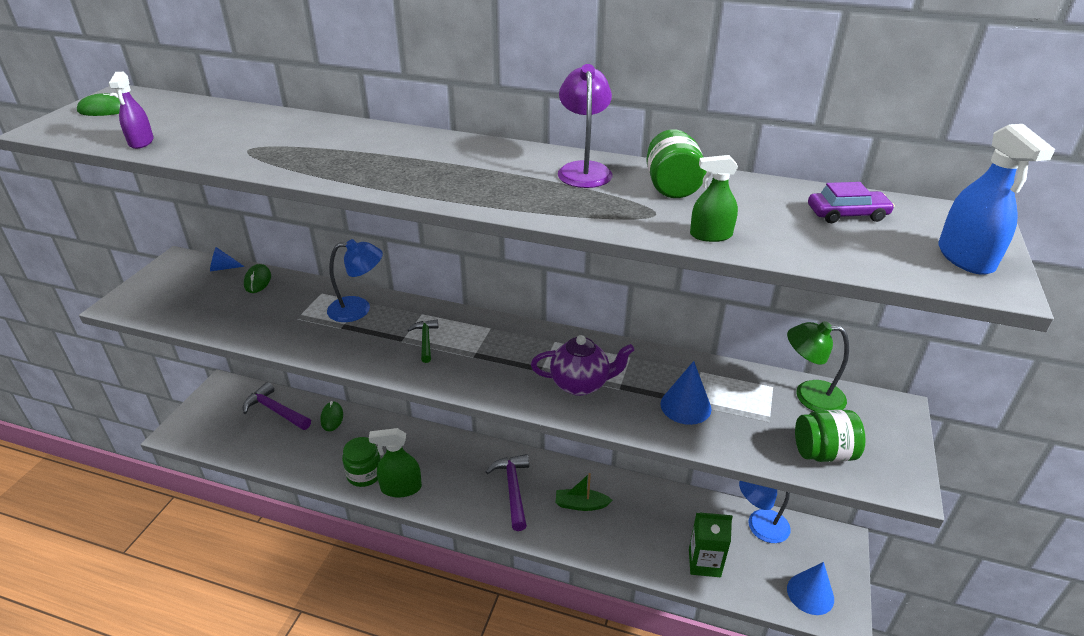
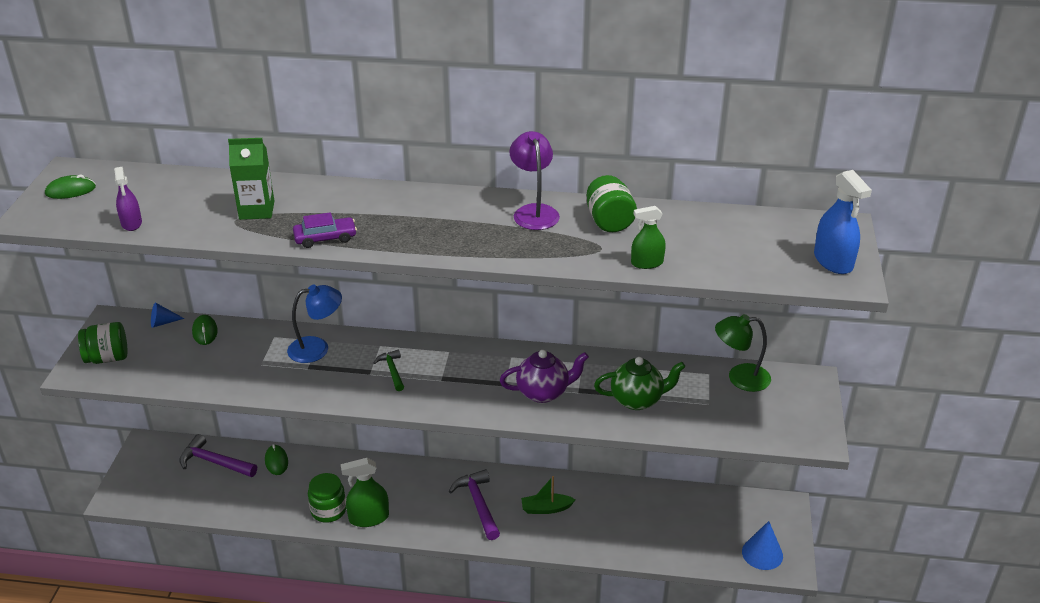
camera: 10 degrees left, 0 degrees up
blue cone [660,361,712,425] -> green teapot [594,357,685,410]
green carton [689,513,733,577] -> green carton moved to [228,138,274,220]
blue lamp [739,481,791,543] -> none
green jar [795,410,866,462] -> green jar moved to [78,322,128,364]
purple car [808,182,895,223] -> purple car moved to [293,212,357,248]

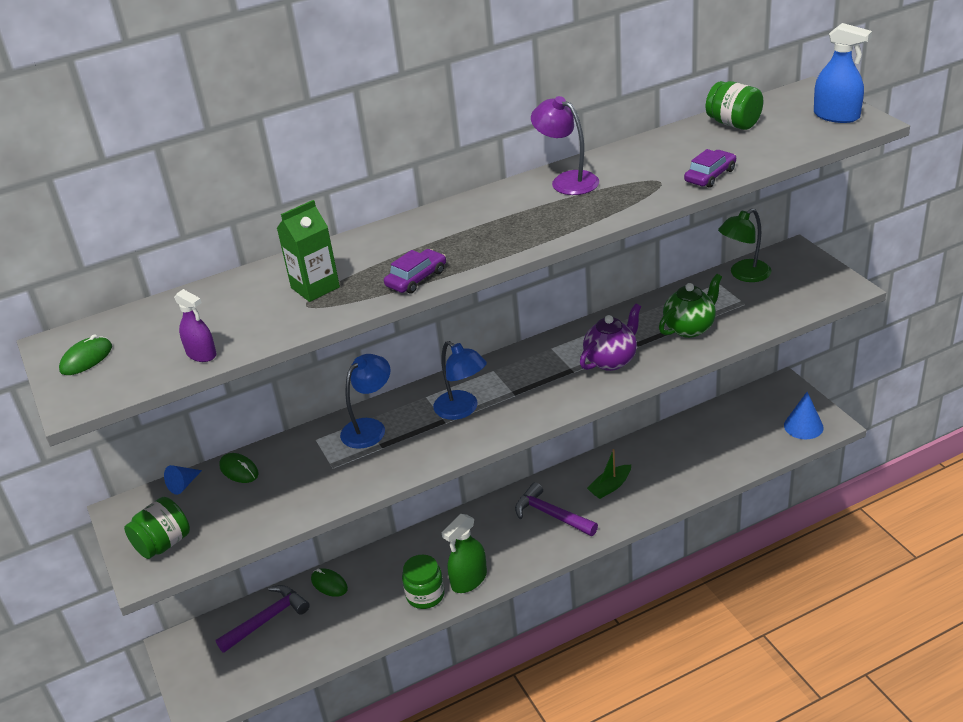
camera: 30 degrees left, 0 degrees up
purple hammer [179,434,257,477] -> purple hammer turned 150 degrees clockwise [216,585,310,653]
green hammer [373,350,404,391] -> blue lamp [433,341,487,420]
green jar [587,175,637,232] -> green jar moved to [706,81,763,130]
green spray bottle [631,206,666,269] -> purple car [684,149,736,188]

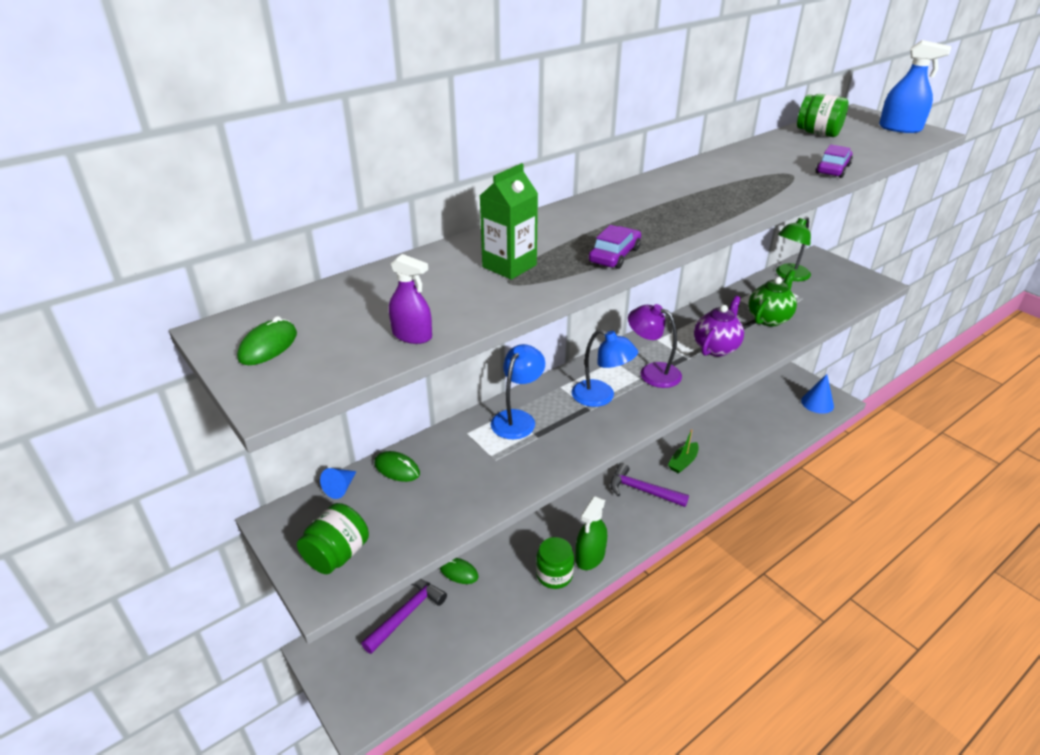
camera: 15 degrees left, 0 degrees up
purple lamp [531,96,599,195] -> purple lamp moved to [628,304,682,388]

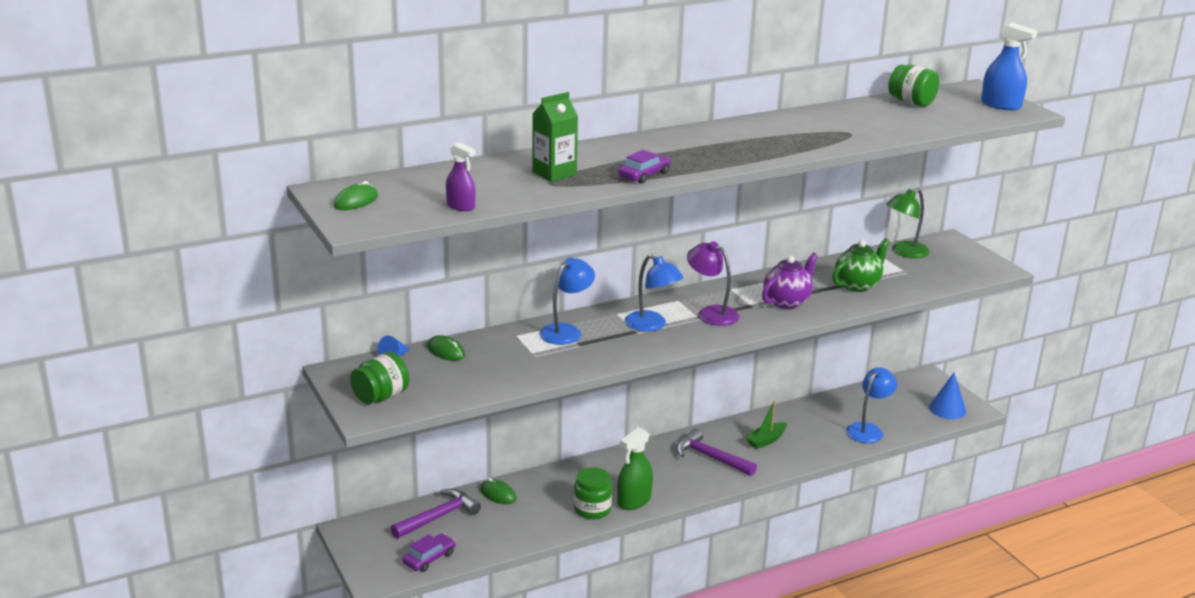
camera: 10 degrees right, 10 degrees down
purple car [816,144,853,178] -> purple car moved to [402,533,456,572]
none -> blue lamp [846,367,897,443]

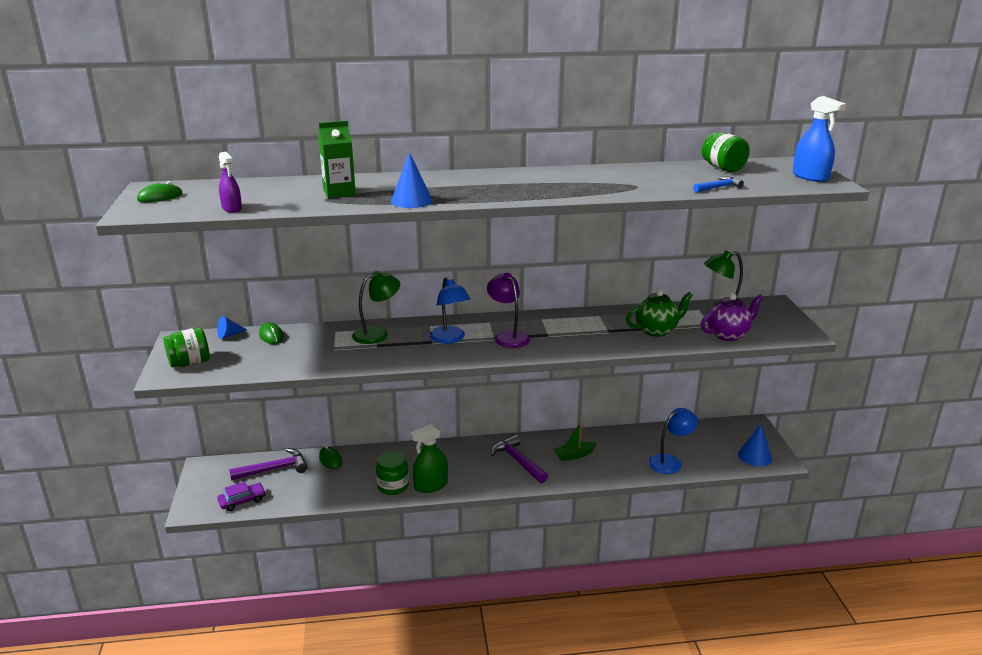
camera: 20 degrees right, 0 degrees up
blue lamp [539,257,595,345] -> green lamp [352,271,400,344]
purple car [618,150,671,184] -> blue cone [391,152,433,208]
purple teapot [762,252,818,309] -> purple teapot moved to [700,293,763,341]
none -> blue hammer [693,177,744,192]

